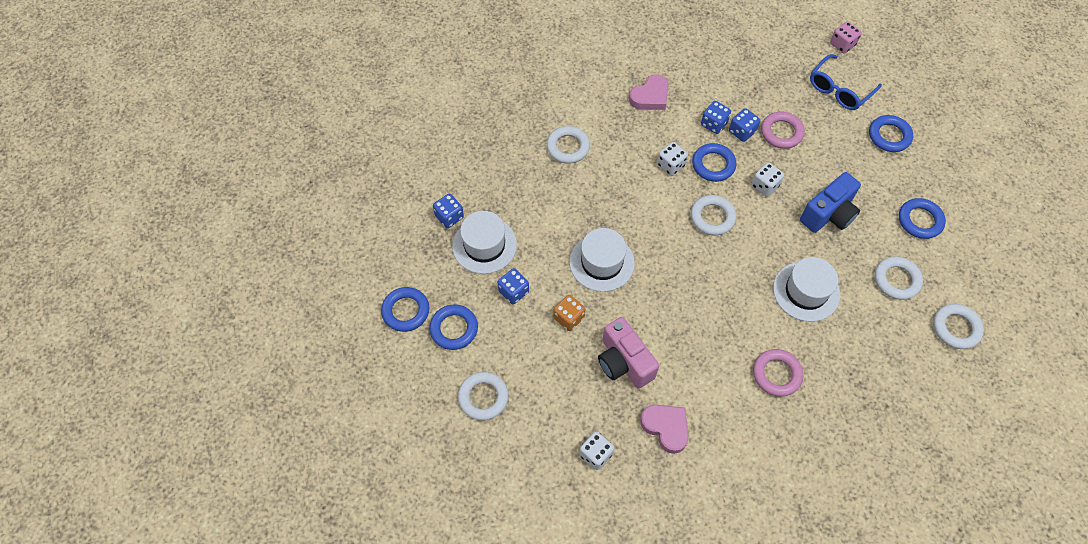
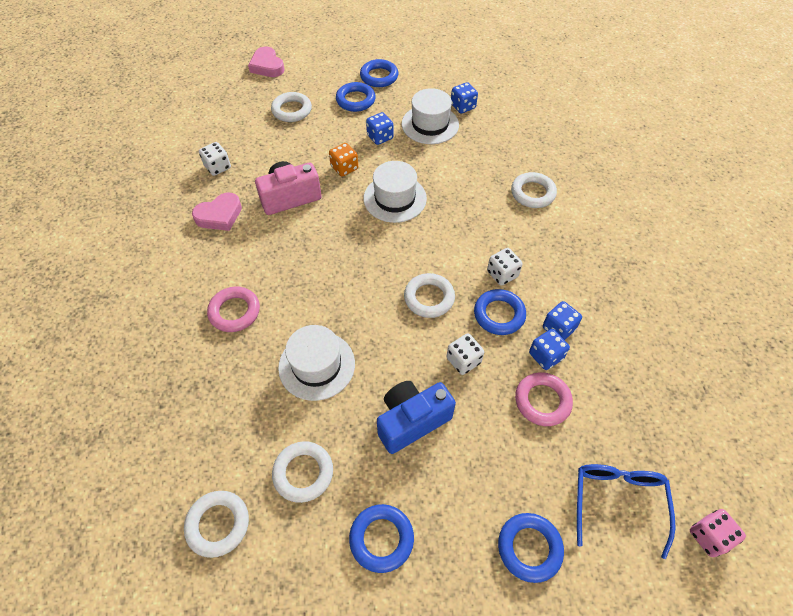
camera: 100 degrees right, 5 degrees down
pink heart [629,74,669,110] -> pink heart moved to [248,47,285,77]
blue camera [800,172,861,233] -> blue camera turned 90 degrees clockwise [377,381,456,454]
blue glasses [810,54,882,110] -> blue glasses turned 45 degrees clockwise [577,464,676,559]

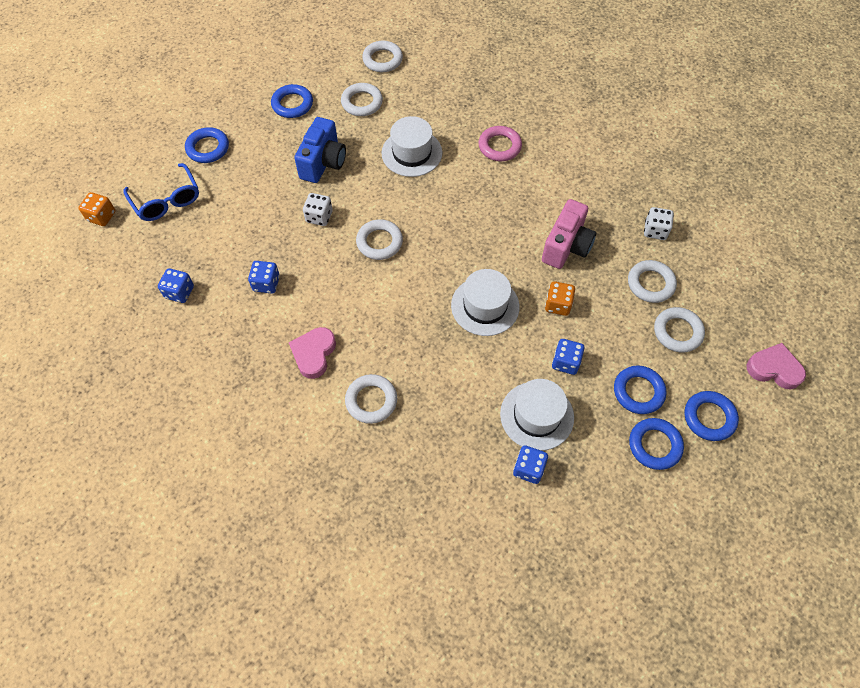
camera: 140 degrees right, 5 degrees up
pink heart [192,193,242,231] -> pink heart moved to [289,327,336,379]
blue ring [474,289,526,335] -> blue ring moved to [685,391,739,441]
white dice [487,248,523,286] -> none
pink ring [515,372,573,426] -> none
blue dice [529,329,570,370] -> blue dice moved to [158,268,194,303]
pink dice [690,509,746,557] -> orange dice [78,192,116,226]
none -> white ring [628,260,677,303]

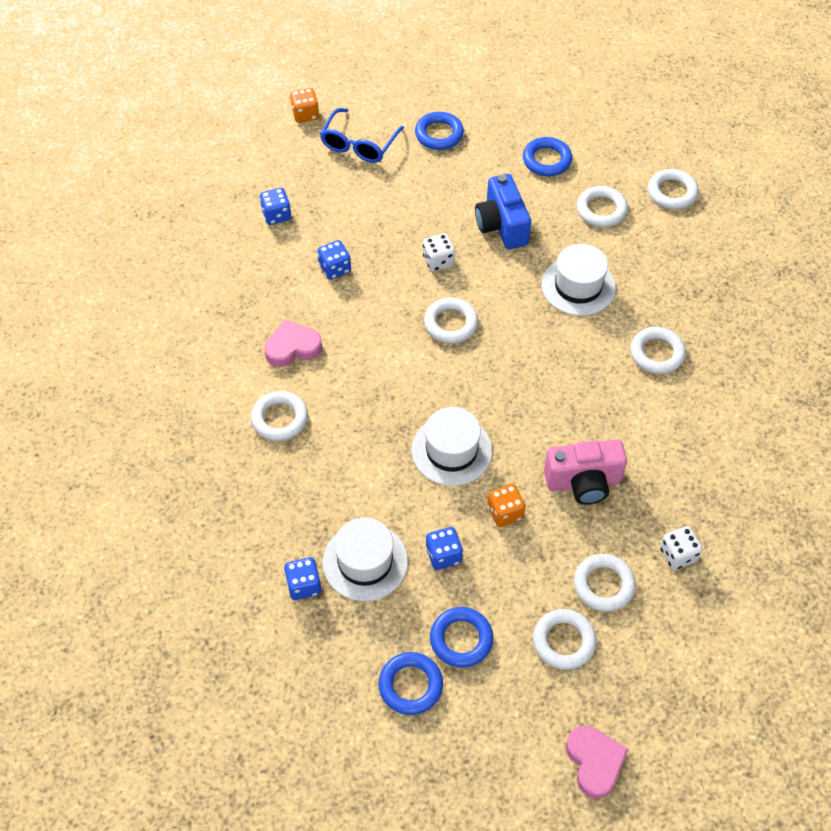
camera: 55 degrees right, 5 degrees down
blue camera [294,117,346,183] -> blue camera turned 90 degrees clockwise [475,174,531,249]
pink ring [479,126,522,161] -> white ring [631,327,686,374]
blue ring [685,391,739,441] -> none

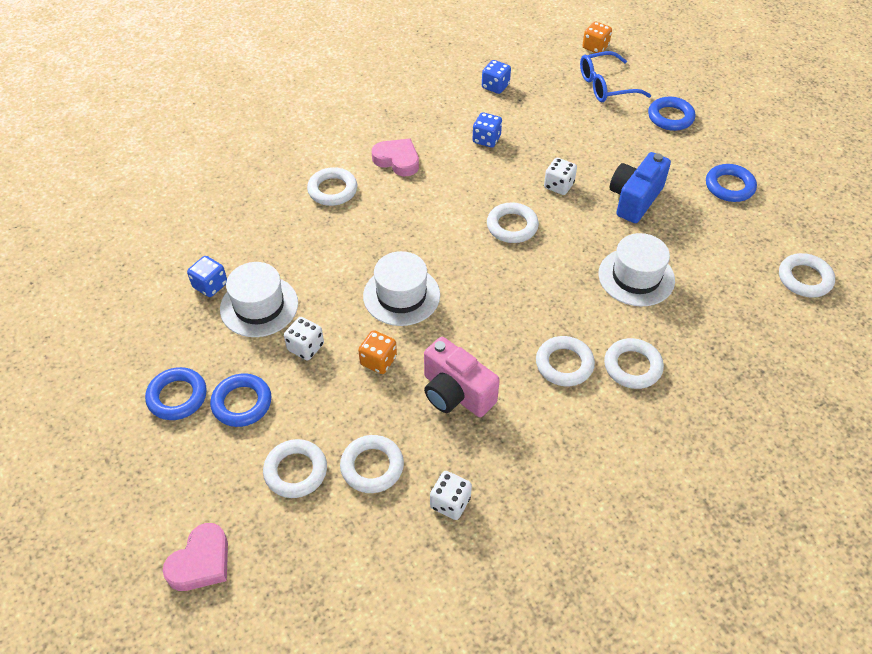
camera: 50 degrees right, 5 degrees down
blue dice [426,527,463,570] -> white dice [284,317,324,360]
white ring [577,186,628,227] -> white ring moved to [536,336,595,386]

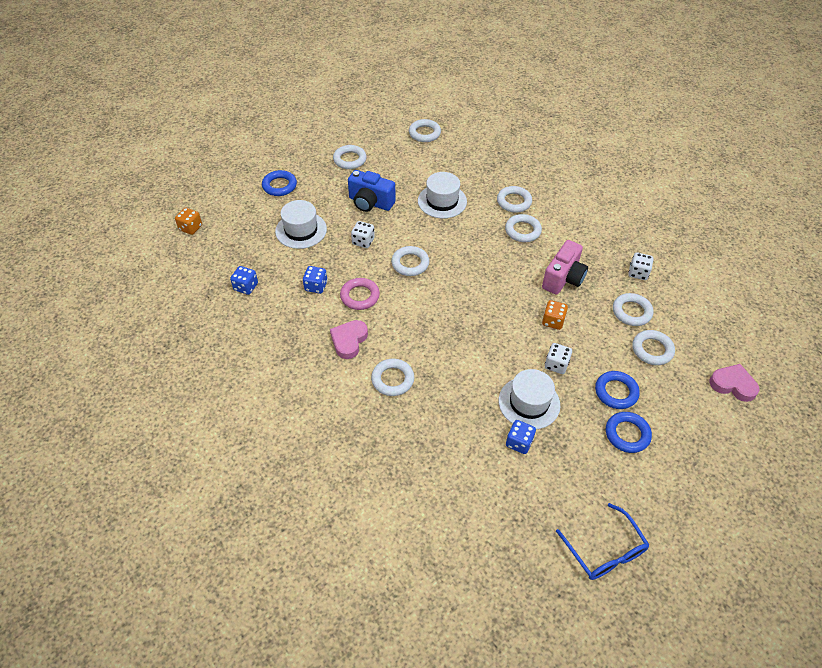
camera: 100 degrees left, 0 degrees up
white hat [363,251,440,326] -> white hat moved to [275,200,327,249]
blue glasses [580,51,651,102] -> blue glasses moved to [556,503,649,580]
blue ring [706,164,757,202] -> white ring [333,145,367,169]
none -> pink ring [340,278,380,310]

